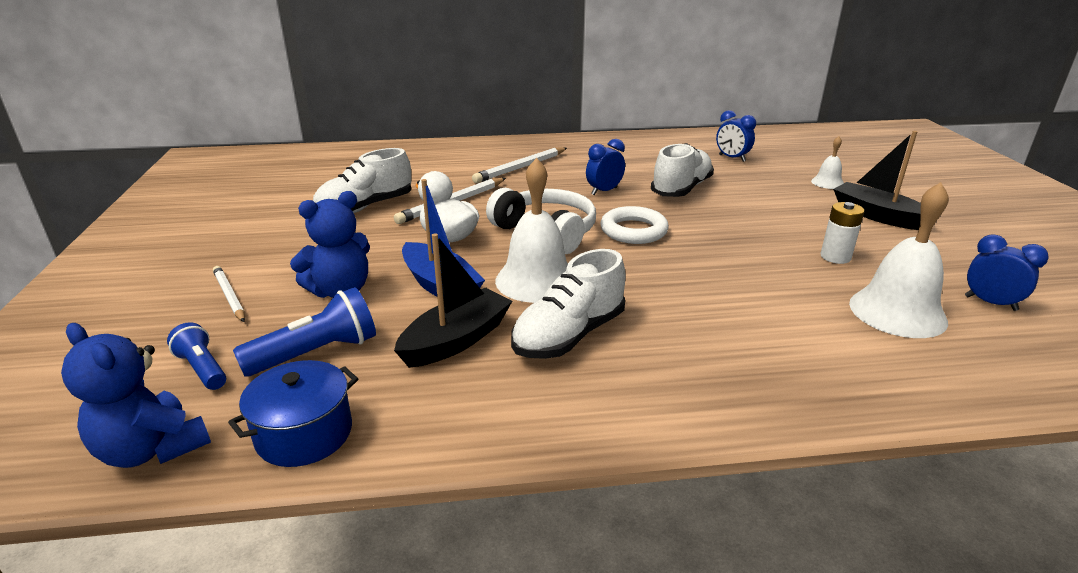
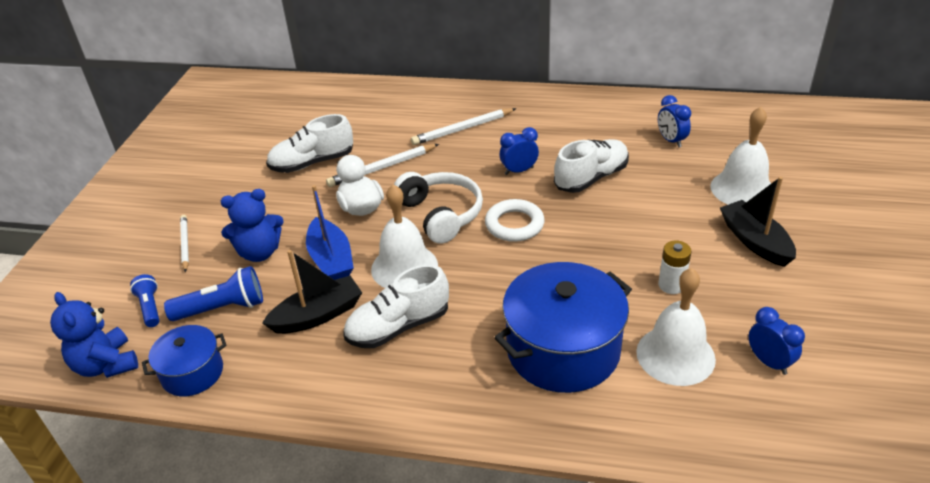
camera: 20 degrees right, 10 degrees up
white bell [811,136,844,189] -> white bell [710,107,771,205], size x1.99
none -> blue pot [494,262,632,393]

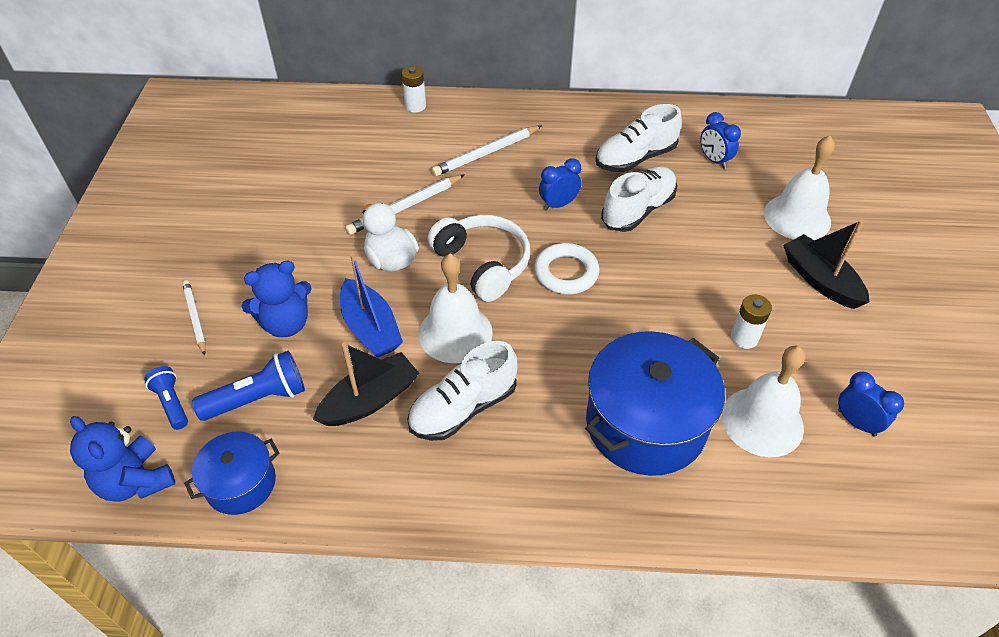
camera: 10 degrees left, 10 degrees up
white shoe [266,114,353,173] -> white shoe moved to [595,104,682,172]
none -> white battery [401,66,426,113]

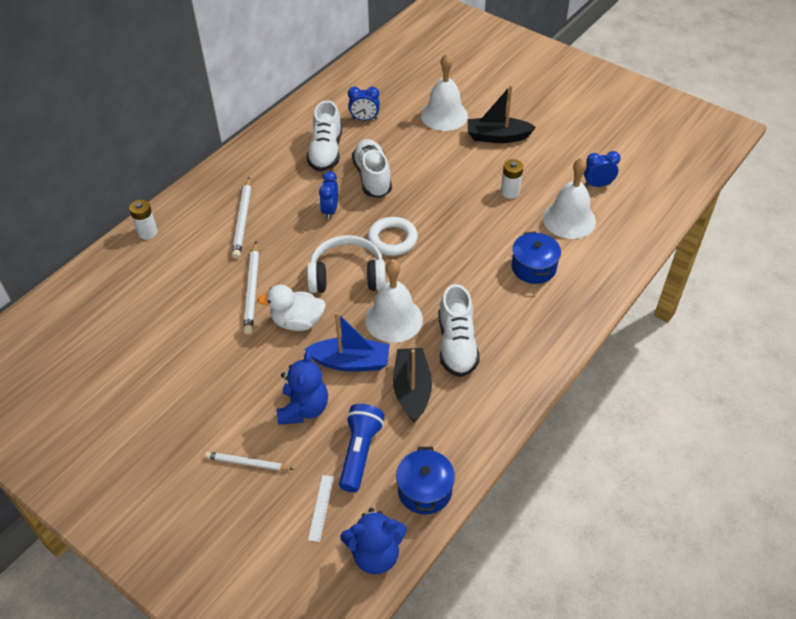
camera: 55 degrees left, 0 degrees up
blue flashlight [144,366,188,430] -> white ruler [308,475,334,542]
blue pot [585,331,725,476] -> blue pot [512,231,561,284], size x0.55

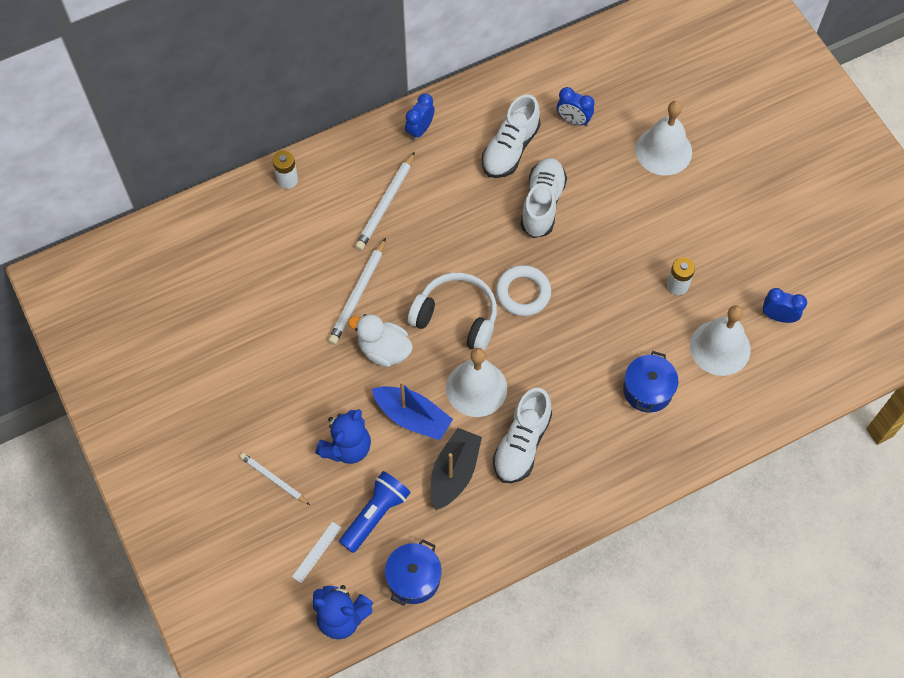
camera: 25 degrees right, 15 degrees up
blue clock [319,171,338,220] -> blue clock moved to [405,94,435,141]
black boat [468,85,536,143] -> none

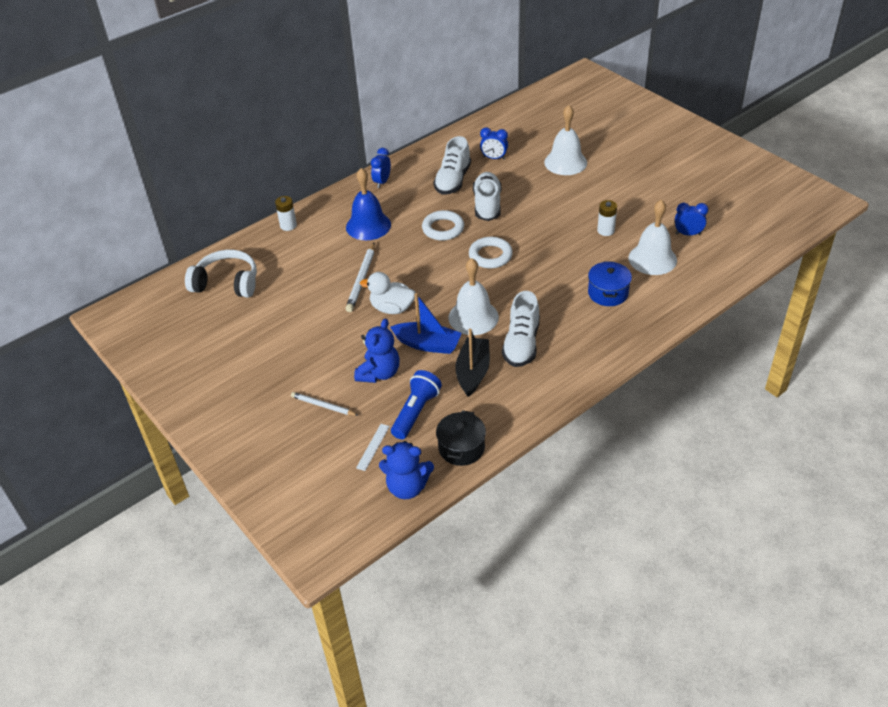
camera: 10 degrees left, 20 degrees down
white pencil [355,151,415,251] -> blue bell [346,168,391,240]
blue pot [385,539,442,606] -> black pot [436,410,486,466]
white headphones [408,273,497,350] -> white headphones moved to [185,250,257,298]
none -> white ring [422,210,464,241]

